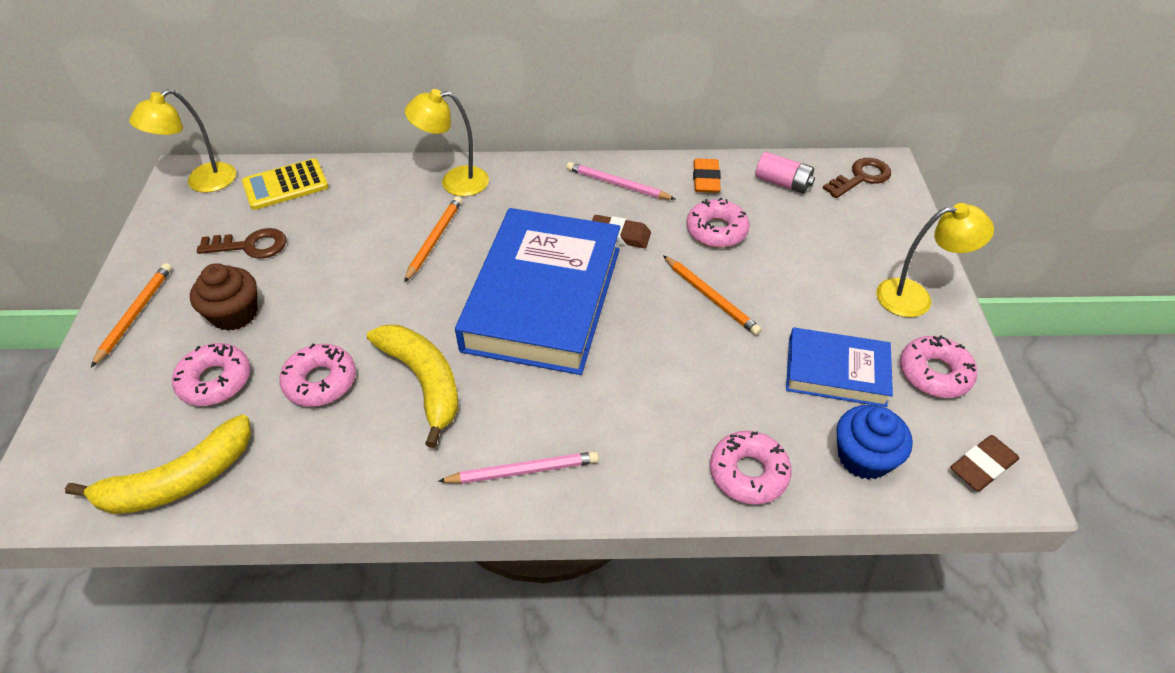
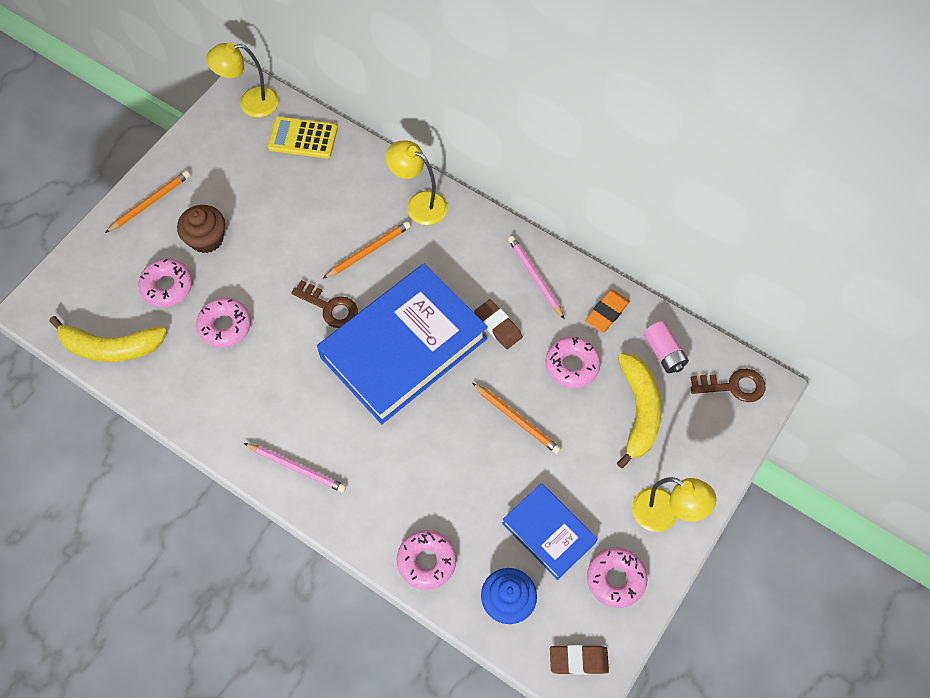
camera: 35 degrees right, 15 degrees up
brown key [197,228,286,259] -> brown key moved to [291,280,358,328]
yellow banana [367,325,458,448] -> yellow banana moved to [617,353,662,468]
orange pencil [663,255,762,335] -> orange pencil turned 45 degrees counterclockwise [472,383,561,454]

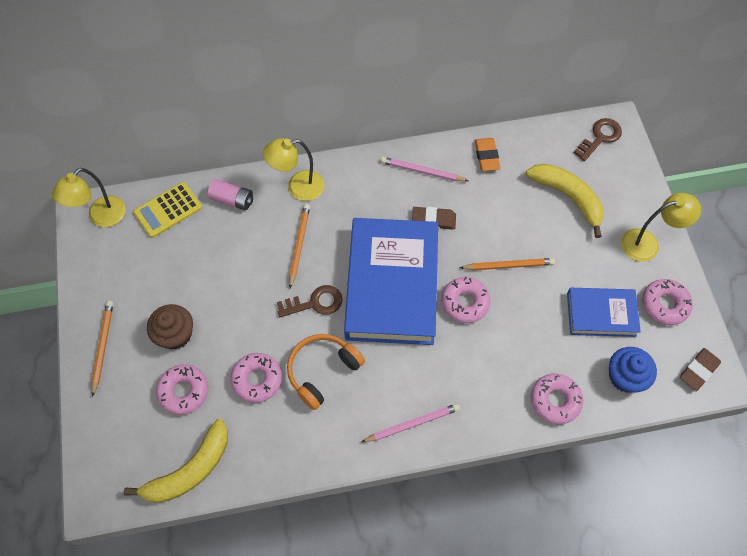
camera: 45 degrees left, 0 degrees up
pink donut [545,337,601,388] -> pink donut moved to [441,277,491,323]
pink battery [643,321,689,373] -> pink battery moved to [208,179,253,210]
none -> orange headphones [287,334,365,410]

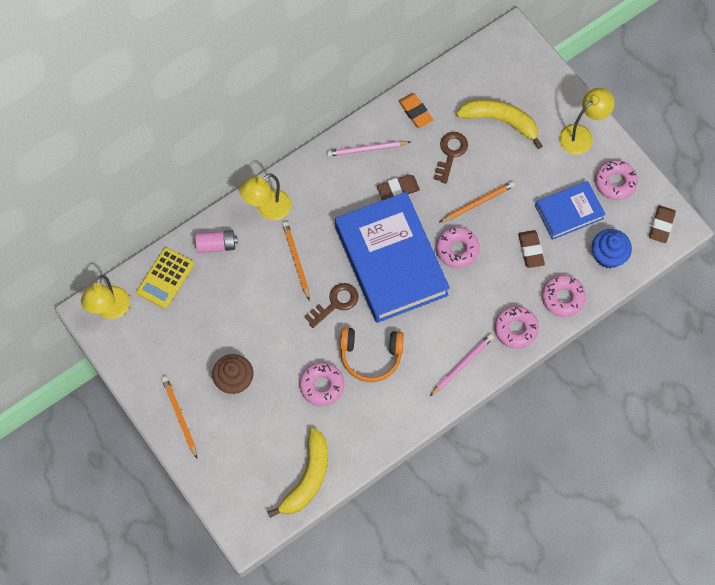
camera: 25 degrees left, 5 degrees up
pink donut [156,364,208,415] -> pink donut moved to [494,306,539,349]
orange headphones [287,334,365,410] -> orange headphones turned 105 degrees counterclockwise [340,327,404,382]
brown key [574,118,622,161] -> brown key moved to [434,132,468,184]
none -> brown eraser [518,230,545,268]

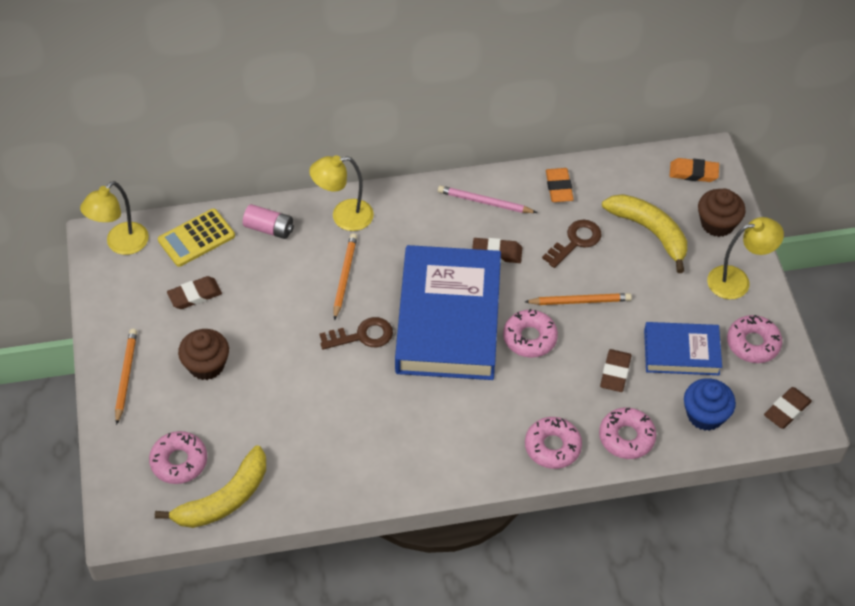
camera: 25 degrees right, 15 degrees down
pink donut [299,362,344,406] -> pink donut moved to [149,431,207,484]
orange headphones [340,327,404,382] -> none
pink pencil [429,334,494,397] -> none
none -> brown eraser [167,276,222,309]
none -> orange eraser [670,158,719,182]
none -> brown cupcake [698,189,745,237]

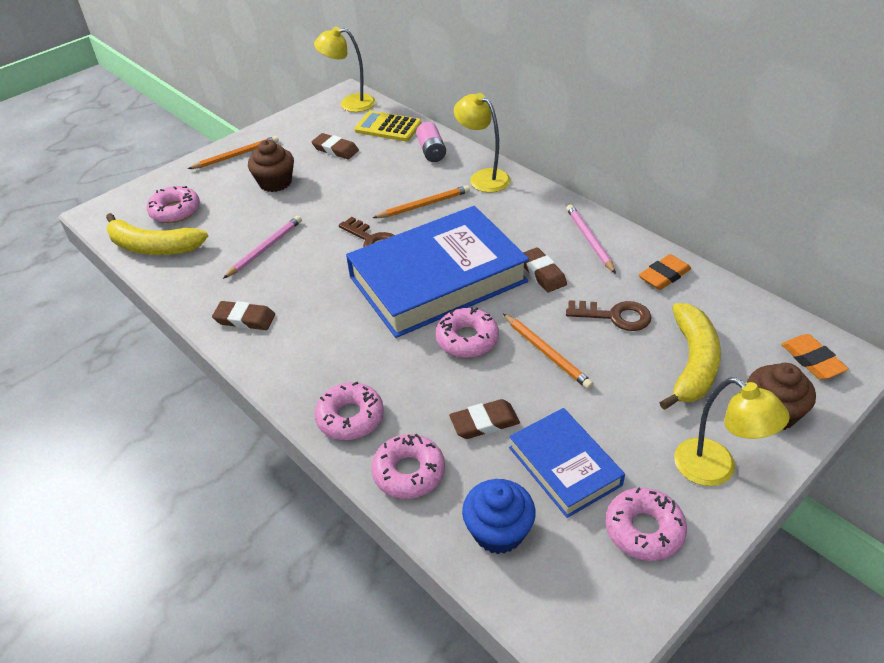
camera: 60 degrees right, 10 degrees down
brown eraser [764,387,812,429] -> brown eraser moved to [212,301,275,330]
none -> pink pencil [223,216,302,279]

